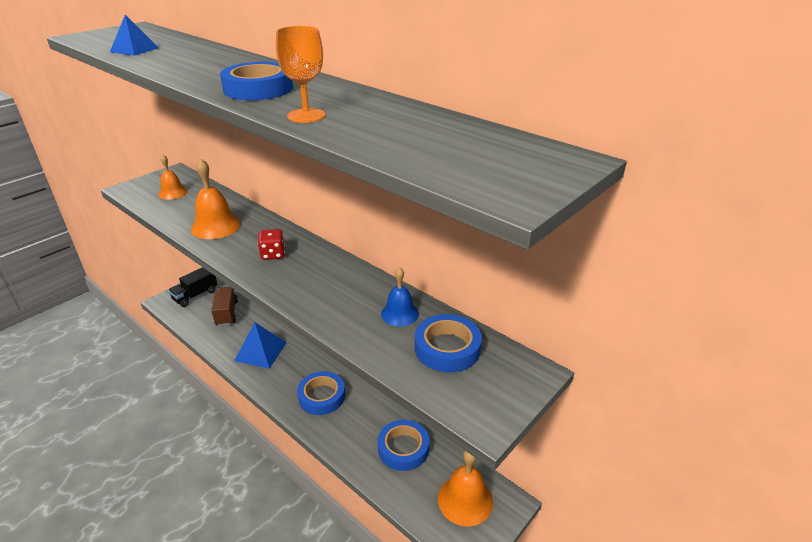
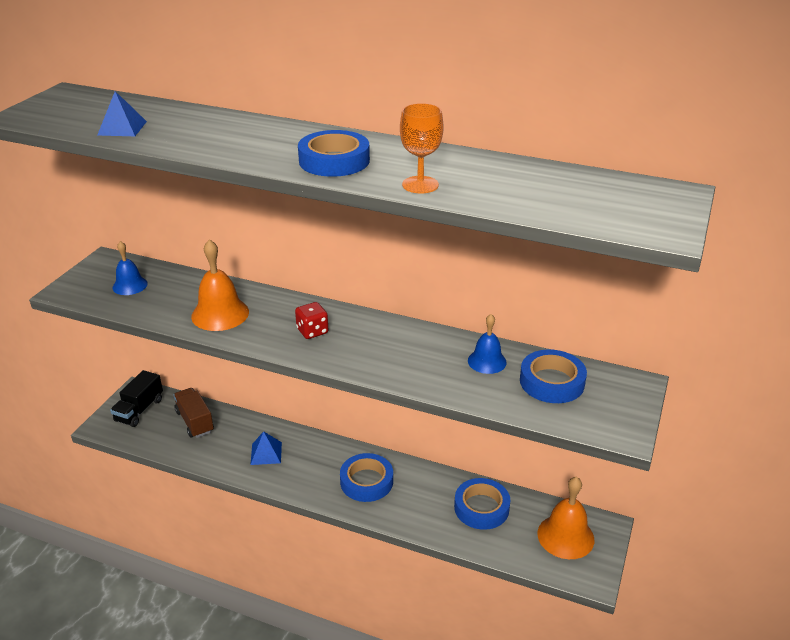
camera: 20 degrees left, 0 degrees up
orange bell [159,154,188,200] -> blue bell [112,241,148,295]
blue pyramid [234,323,287,369] -> blue pyramid [250,431,282,465], size x0.65

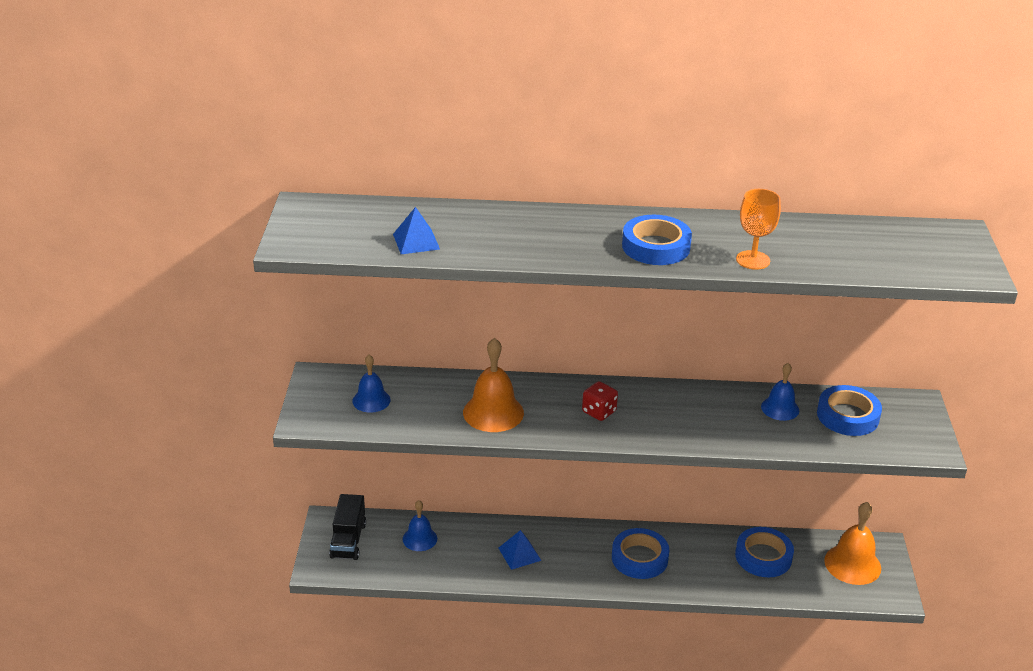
camera: 20 degrees left, 0 degrees up
brown truck [174,388,214,438] -> blue bell [403,500,437,551]

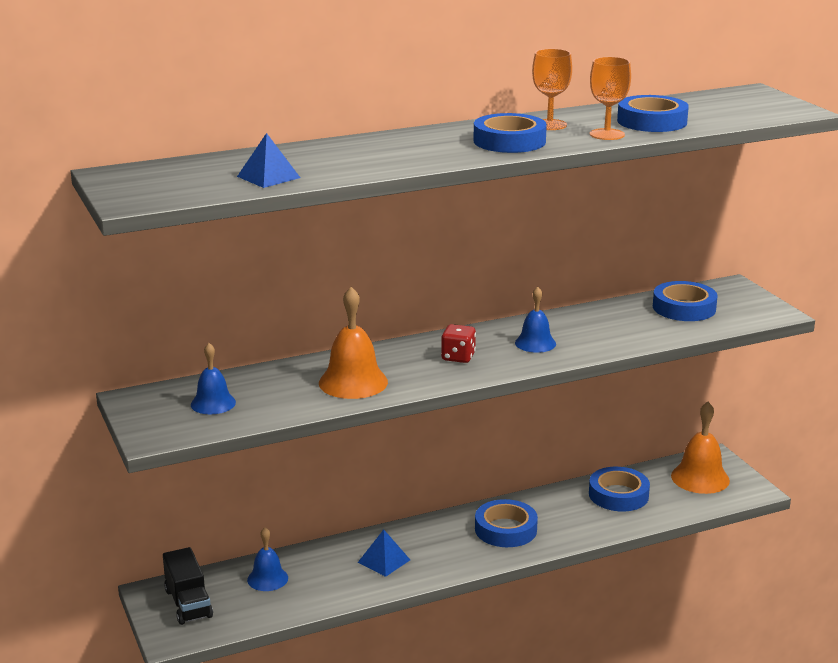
camera: 25 degrees left, 10 degrees down
blue bell [761,363,799,421] -> blue bell moved to [515,287,556,353]
none -> orange goblet [532,49,572,130]
none -> blue tape [617,95,689,132]

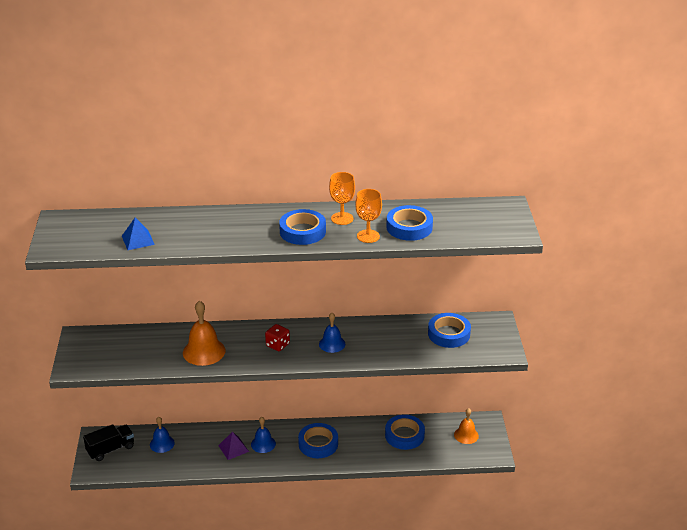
camera: 20 degrees right, 10 degrees up
black truck [163,547,213,625] -> black truck turned 120 degrees counterclockwise [83,424,134,461]
blue bell [191,343,236,414] -> blue bell moved to [251,417,276,453]
blue pyramid [358,530,410,577] -> purple pyramid [218,432,249,460]
orange bell [671,402,730,494] -> orange bell [454,408,479,444], size x0.63

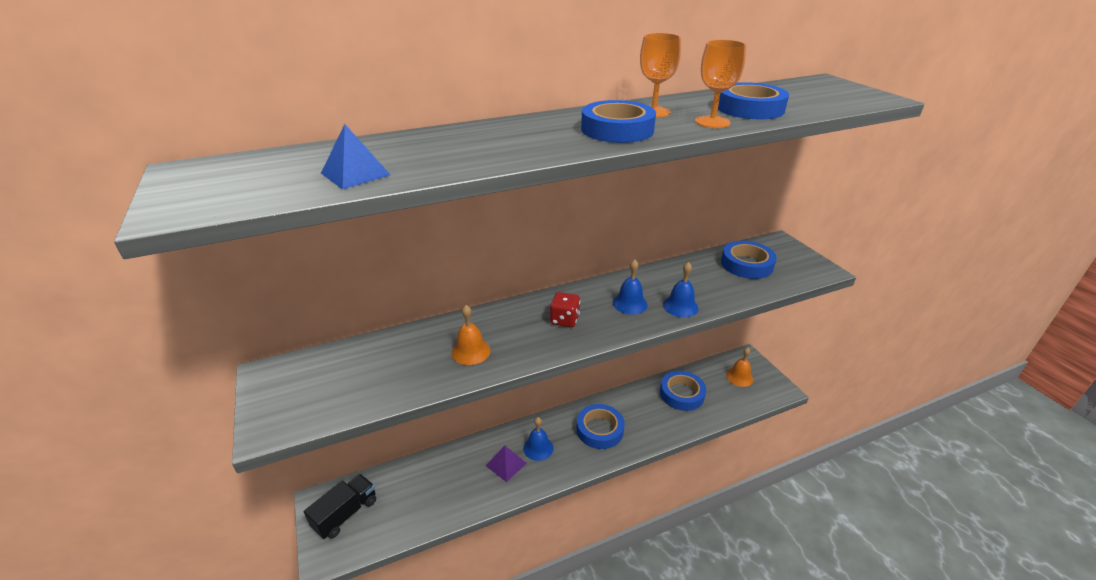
camera: 20 degrees left, 0 degrees up
blue bell [150,417,175,453] -> blue bell moved to [663,262,699,317]
orange bell [183,301,226,366] -> orange bell [451,305,490,365], size x0.63

